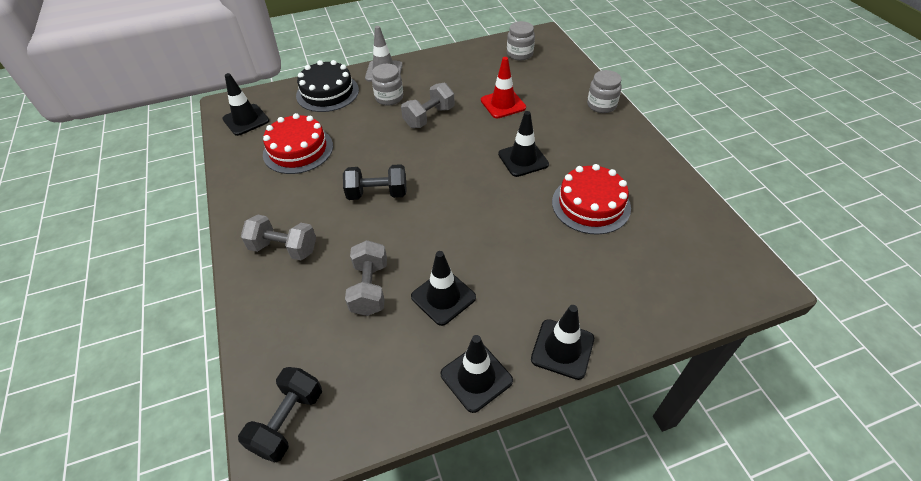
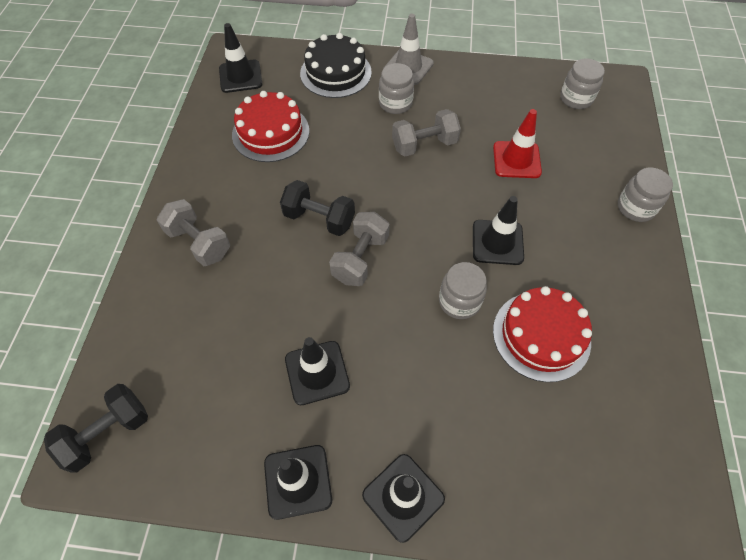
camera: 25 degrees right, 10 degrees up
grey dumbbell [345,240,387,316] -> grey dumbbell moved to [329,212,390,286]
none -> grey jar [439,262,487,319]

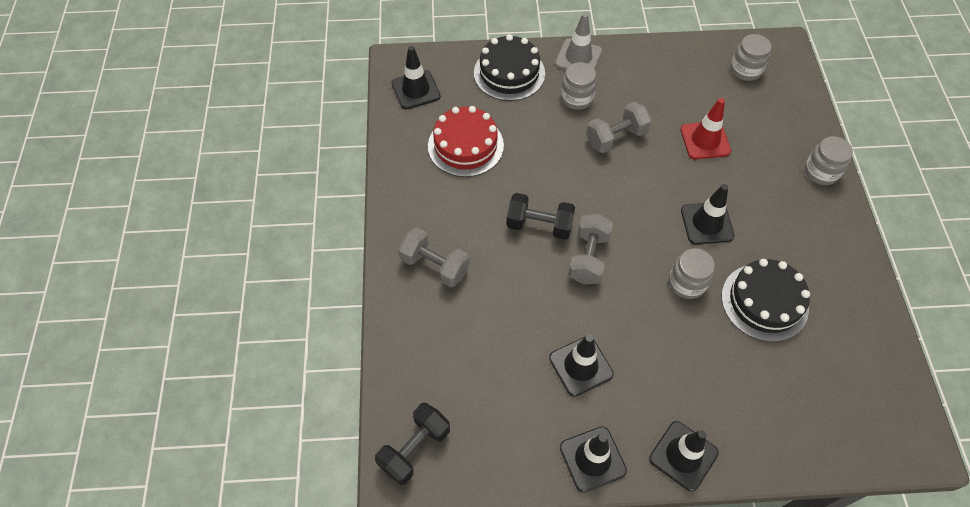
camera: 10 degrees left, 0 degrees up
red cake [493,286,592,382] -> black cake [721,259,810,342]

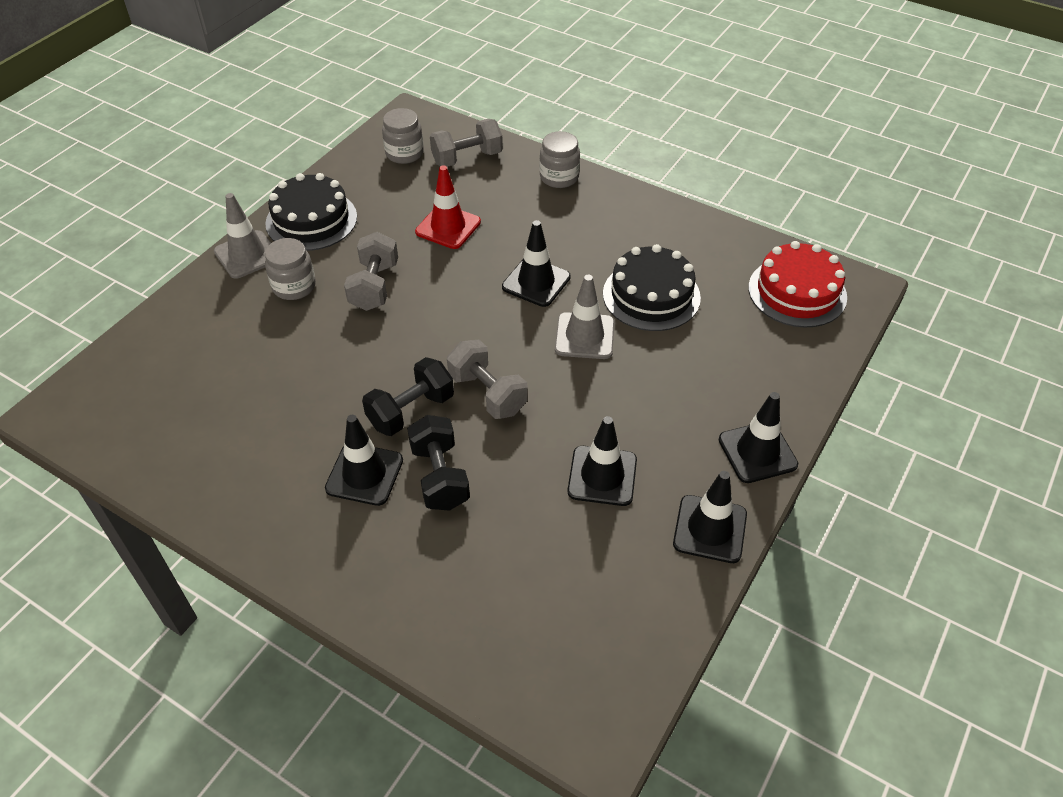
camera: 55 degrees left, 10 degrees down
black dumbbell [375,403,450,485] -> black dumbbell moved to [407,415,470,511]
black traffic cone [392,46,441,109] -> black traffic cone moved to [325,415,403,506]
grey dumbbell [398,227,469,287] -> grey dumbbell moved to [430,119,503,167]
red cake [428,106,504,177] -> red cake moved to [748,241,847,328]
black cake [474,34,545,101] -> black cake moved to [265,173,357,251]
grey jar [669,248,715,299] -> grey traffic cone [555,275,615,359]

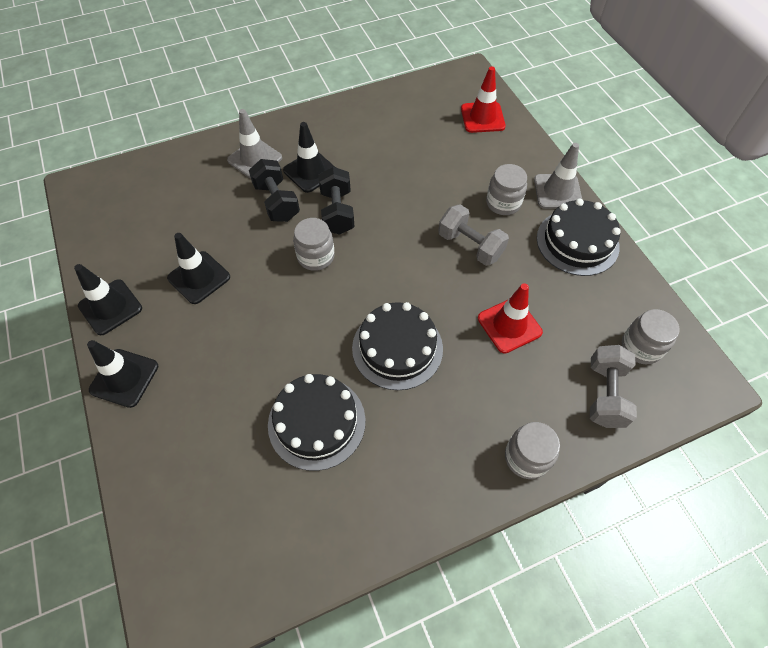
camera: 125 degrees right, 10 degrees up
black dumbbell [407,415,470,511] -> black dumbbell turned 45 degrees clockwise [249,159,300,222]
grey dumbbell [447,340,528,419] -> grey jar [293,218,335,271]
black traffic cone [502,220,571,307] -> black cake [352,302,443,390]
grey traffic cone [555,275,615,359] -> grey traffic cone moved to [227,109,282,179]
red cake [748,241,847,328] -> none
none -> red traffic cone [461,66,506,133]

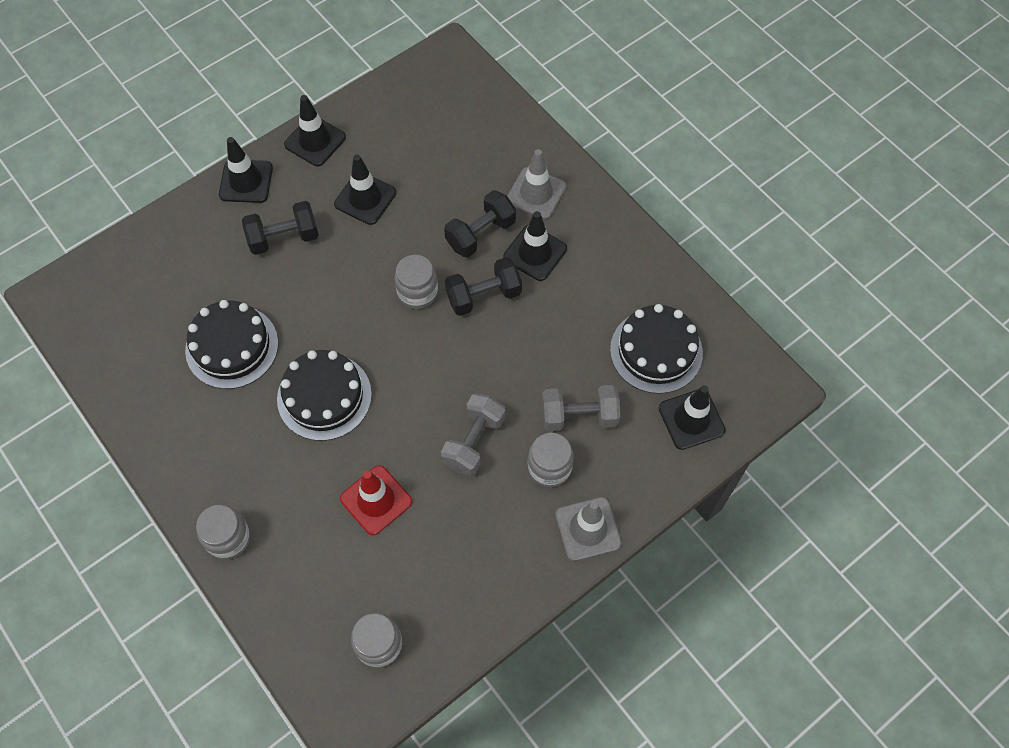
camera: 75 degrees right, 5 degrees up
red traffic cone [461,66,506,133] -> black traffic cone [659,385,725,450]
black cake [537,198,621,276] -> black cake moved to [610,304,703,394]
grey dumbbell [590,345,637,428] -> grey dumbbell moved to [542,385,620,431]
none -> black dumbbell [242,201,319,255]

